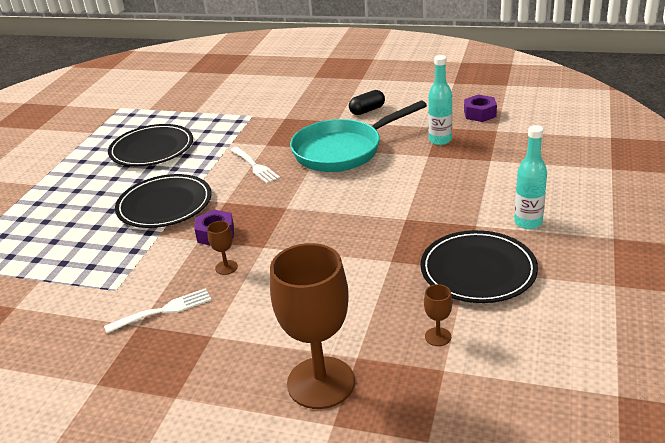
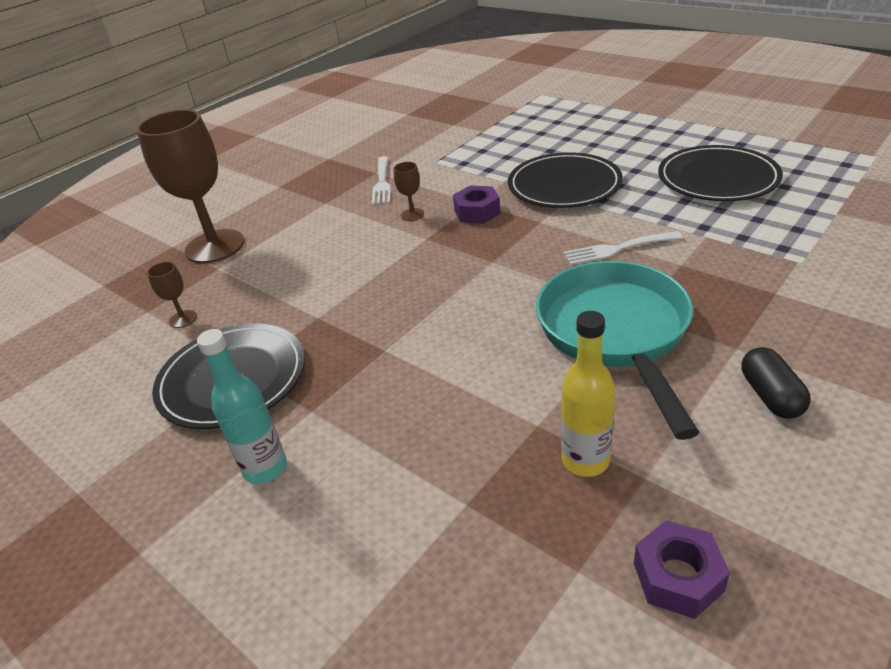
camera: 115 degrees right, 5 degrees up
turquoise bottle [428,55,452,145] -> yellow bottle [561,311,615,477]

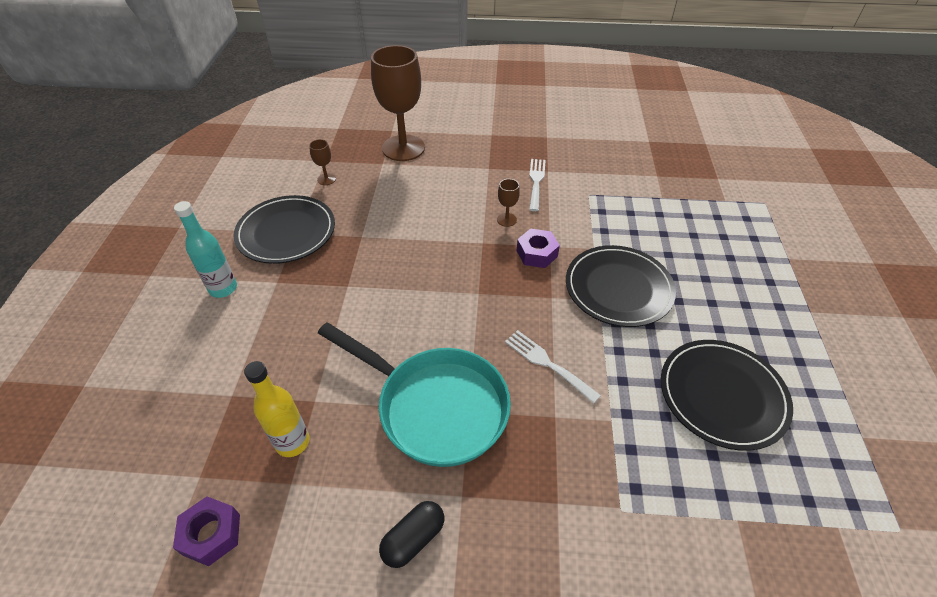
camera: 50 degrees right, 10 degrees up
white fork [372,156,391,205] -> white fork turned 135 degrees clockwise [529,159,546,211]
turquoise pan [536,261,699,440] -> turquoise pan turned 75 degrees clockwise [318,322,511,467]

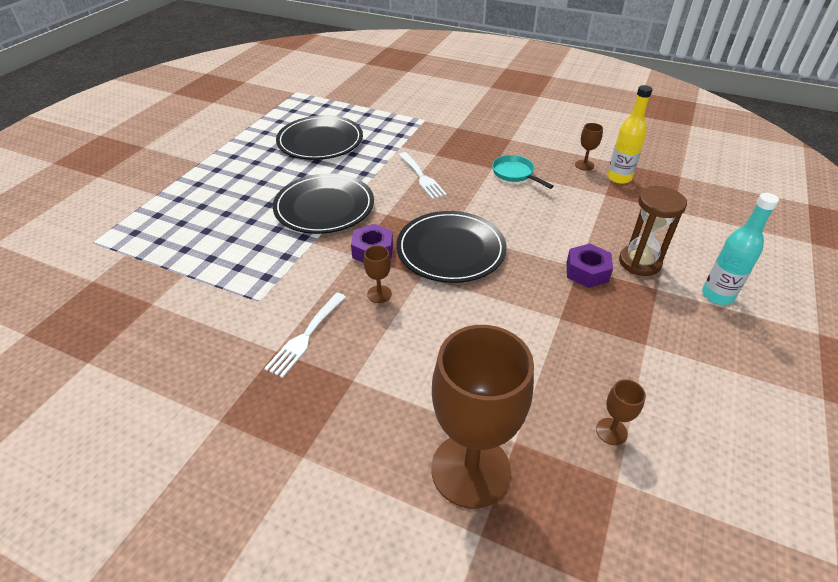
camera: 160 degrees left, 5 degrees down
purple nut [173,496,240,566] -> purple nut moved to [566,244,613,288]
black plate [233,195,335,264] -> black plate moved to [396,211,507,283]
turquoise pan [318,322,511,467] -> turquoise pan [492,155,554,189], size x0.45
black capsule [379,501,444,568] -> none
none -> brown goblet [575,123,603,171]
none -> brown hourglass [619,186,687,276]

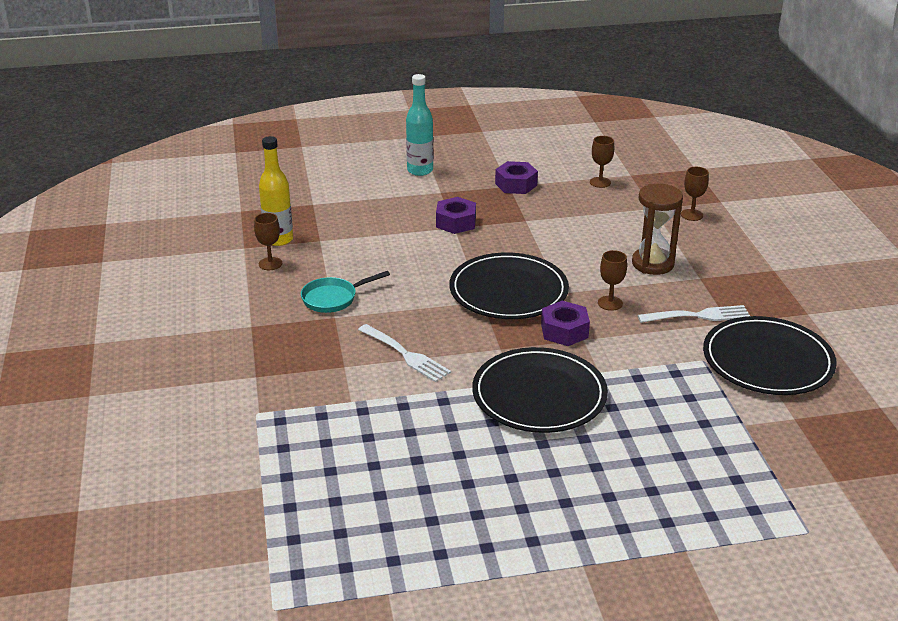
camera: 125 degrees left, 10 degrees down
black plate [276,115,363,160] -> black plate moved to [703,316,837,395]
white fork [399,152,447,199] -> white fork turned 105 degrees clockwise [358,324,451,382]
brown goblet [431,325,534,509] -> brown goblet [681,167,709,221], size x0.41
turquoise pan [492,155,554,189] -> turquoise pan turned 45 degrees clockwise [301,271,390,313]
brown hourglass [619,186,687,276] -> brown hourglass moved to [632,184,683,275]
none -> purple nut [495,161,538,194]

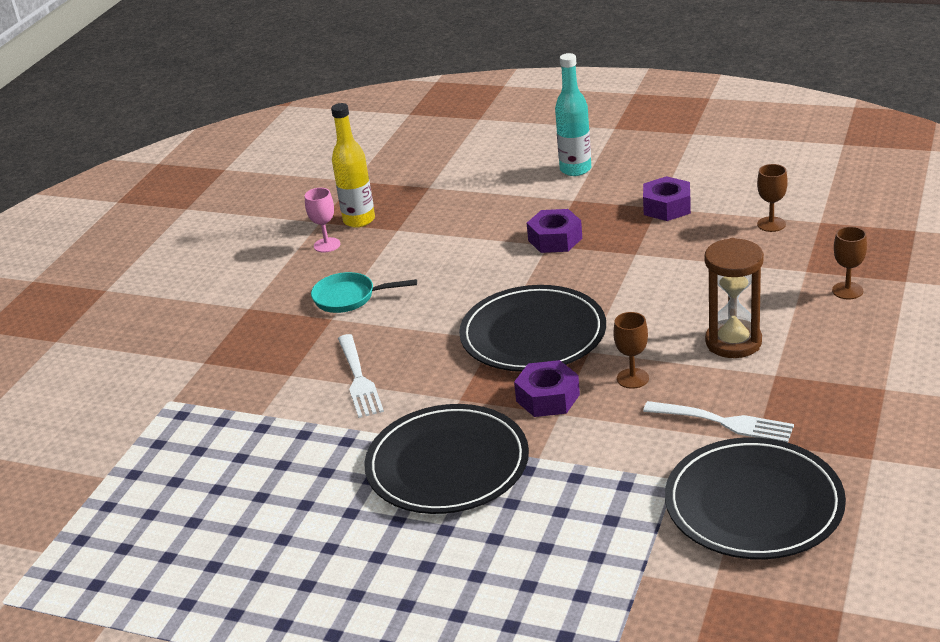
camera: 35 degrees right, 0 degrees up
brown goblet [254,213,282,270] -> pink goblet [305,188,340,253]

